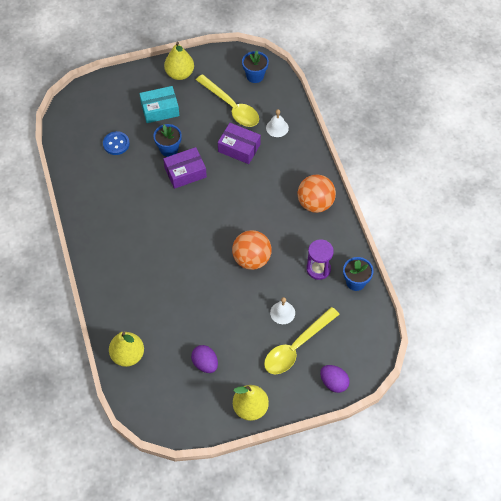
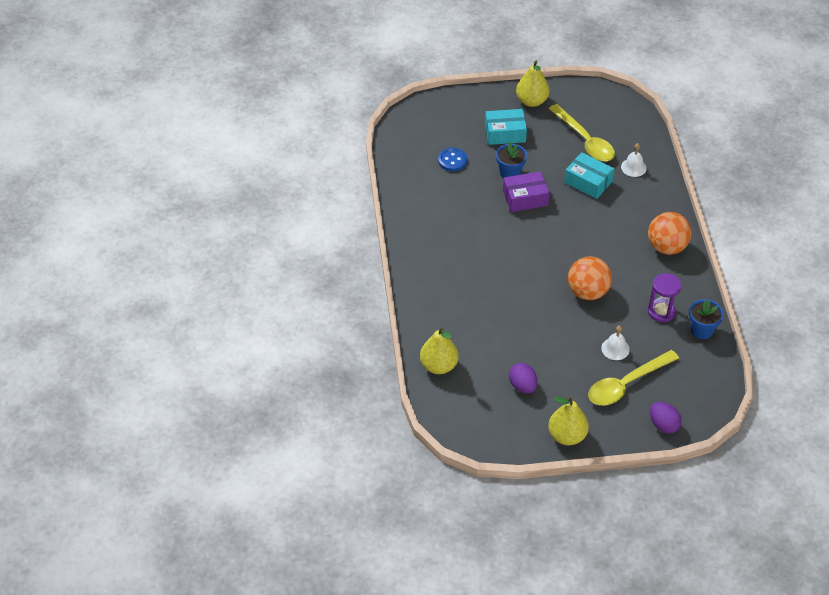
camera: 10 degrees right, 10 degrees down
purple box [218,123,261,164] -> turquoise box [564,152,615,199]
blue flower pot [242,51,269,83] -> none

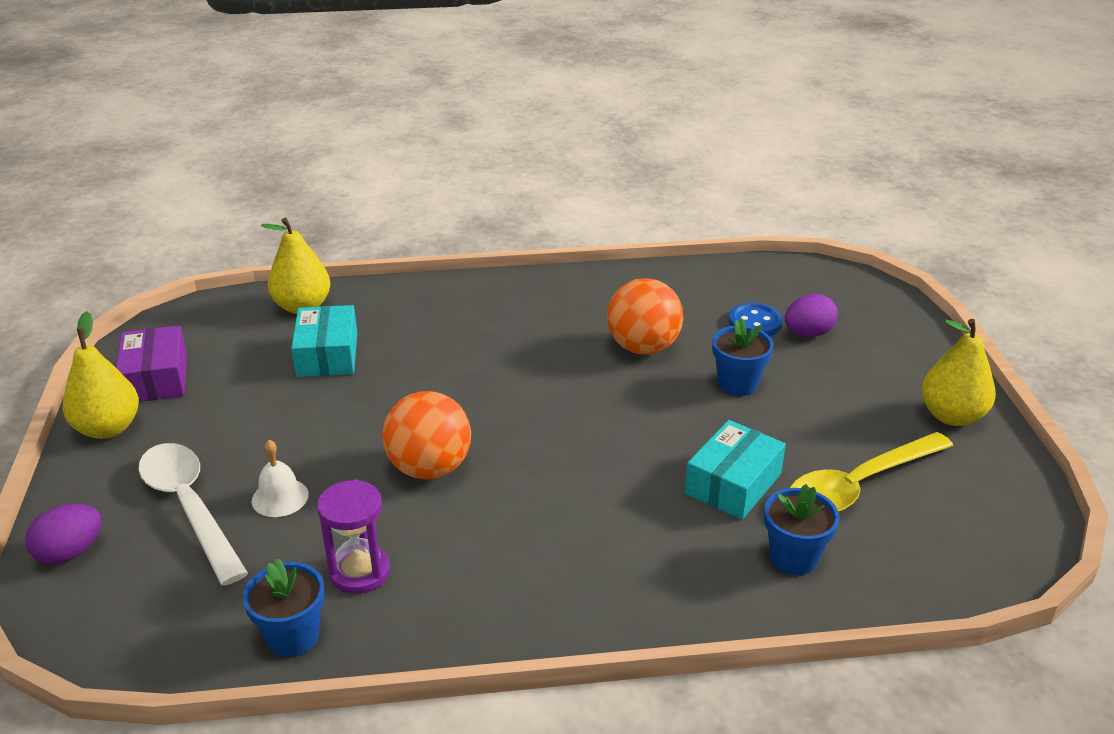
camera: 90 degrees right, 15 degrees down
turquoise box [485,109,527,145] -> turquoise box moved to [291,305,357,377]
purple box [503,171,549,212] -> purple box moved to [116,325,187,402]
purple egg [509,363,537,393] -> purple egg moved to [785,294,838,337]
yellow spoon [588,350,679,405] -> white spoon [139,443,248,586]
white bell [621,143,647,177] -> blue flower pot [764,484,840,575]
orange ball [648,212,691,255] -> orange ball moved to [607,278,683,355]

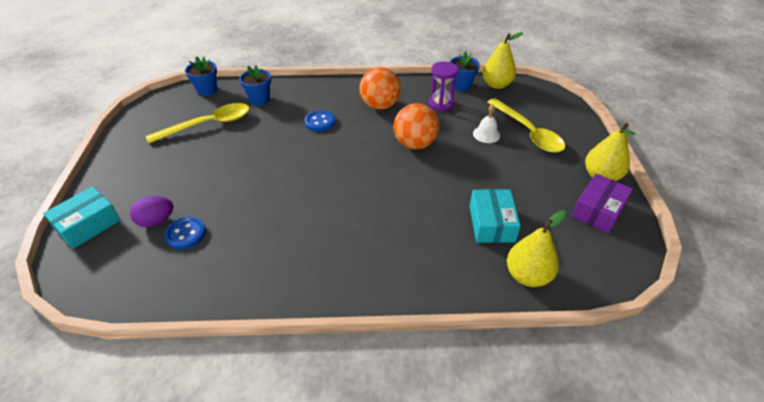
camera: 175 degrees left, 10 degrees up
purple egg [25,504,102,564] -> none
purple box [116,325,187,402] -> purple box turned 45 degrees clockwise [572,173,633,234]
white spoon [139,443,248,586] -> yellow spoon [487,98,565,153]
orange ball [607,278,683,355] -> orange ball moved to [359,67,401,110]
turquoise box [685,420,786,520] -> turquoise box moved to [43,186,121,249]
blue flower pot [712,318,774,396] -> blue flower pot moved to [185,56,217,96]
yellow pear [921,319,996,426] -> yellow pear moved to [482,32,523,89]
none -> blue button [305,110,335,132]

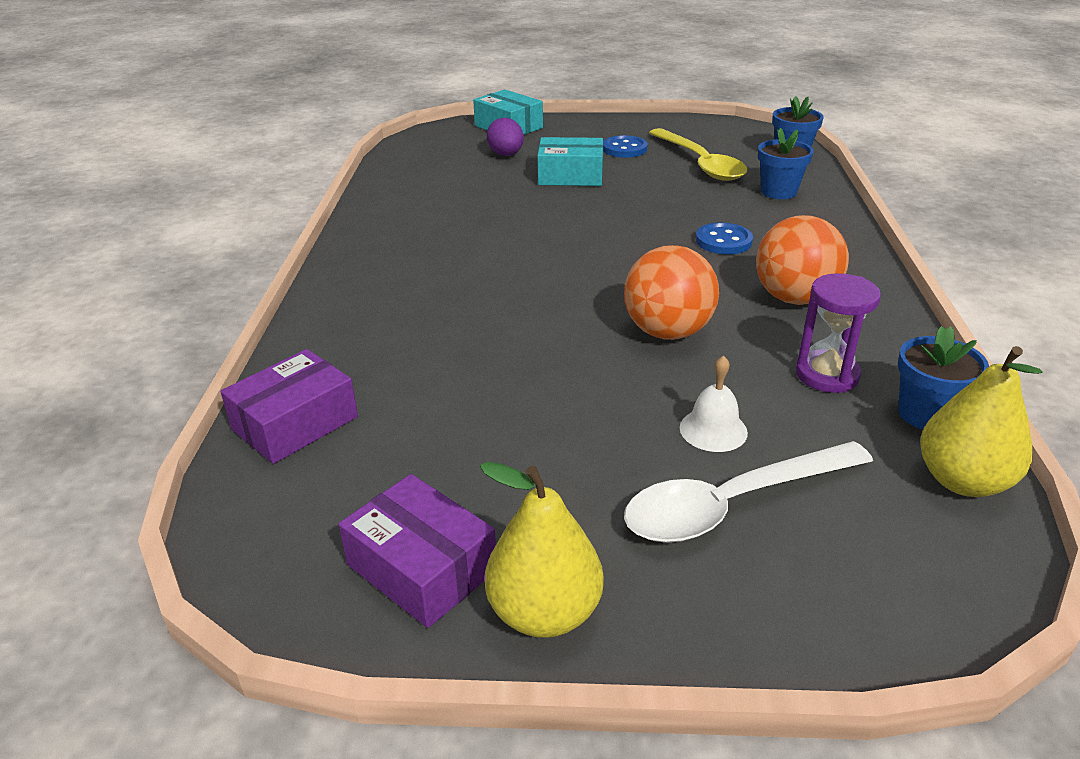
camera: 95 degrees right, 10 degrees down
blue button [164,217,206,249] -> blue button moved to [603,135,648,158]
turquoise box [470,189,521,243] -> turquoise box moved to [537,137,603,186]
yellow spoon [487,98,565,153] -> white spoon [624,441,873,543]
yellow pear [507,210,567,287] -> purple box [220,349,358,464]

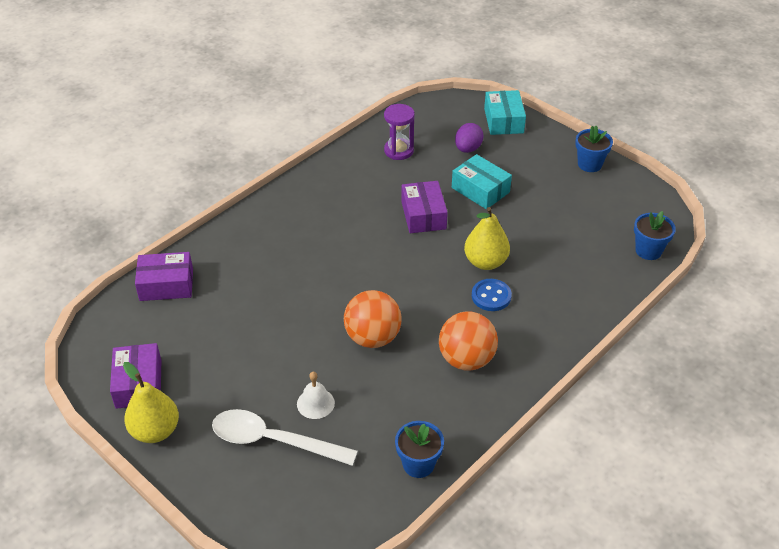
camera: 40 degrees right, 10 degrees up
blue button [603,135,648,158] -> none
yellow spoon [649,128,747,181] -> none
blue flower pot [758,128,814,199] -> blue flower pot moved to [575,126,613,172]
purple hourglass [796,273,881,393] -> purple hourglass moved to [384,104,415,160]
yellow pear [920,346,1043,497] -> yellow pear moved to [464,207,510,270]
none -> purple box [401,181,448,233]

